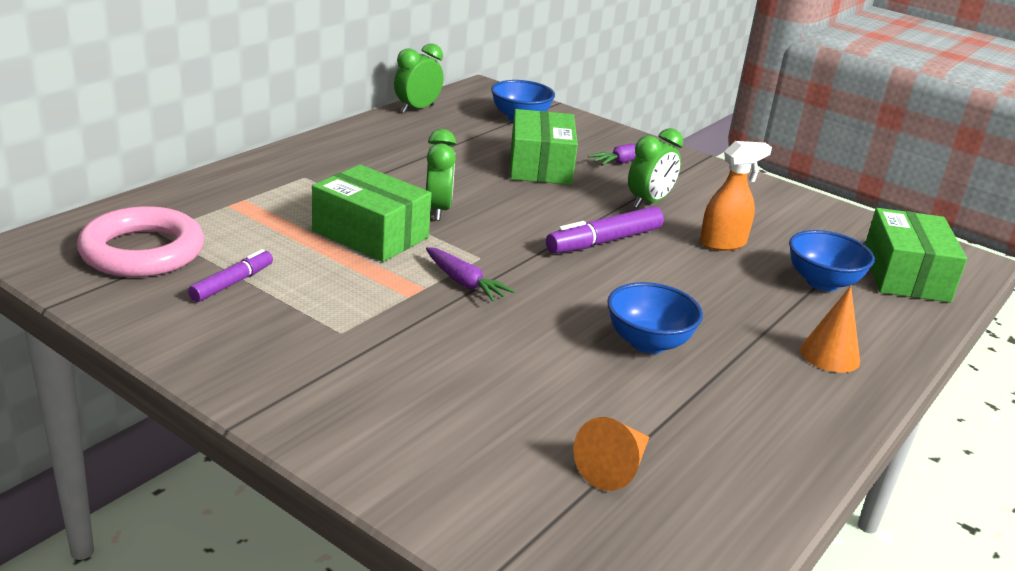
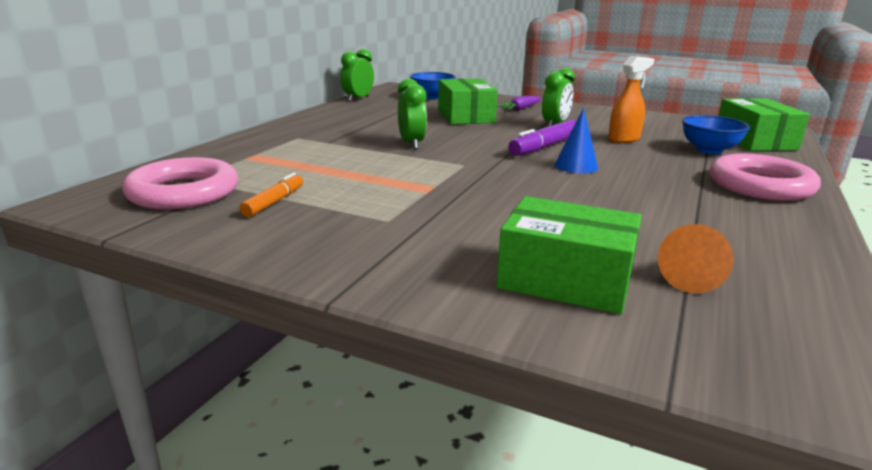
camera: 10 degrees left, 5 degrees down
purple marker [188,249,273,302] -> orange marker [240,173,303,217]
green box [312,165,432,262] -> green box moved to [496,196,641,314]
purple carrot [426,247,515,302] -> none
blue bowl [607,282,703,354] -> none
orange cone [800,286,860,373] -> pink ring [710,153,821,201]
none -> blue cone [554,108,598,173]

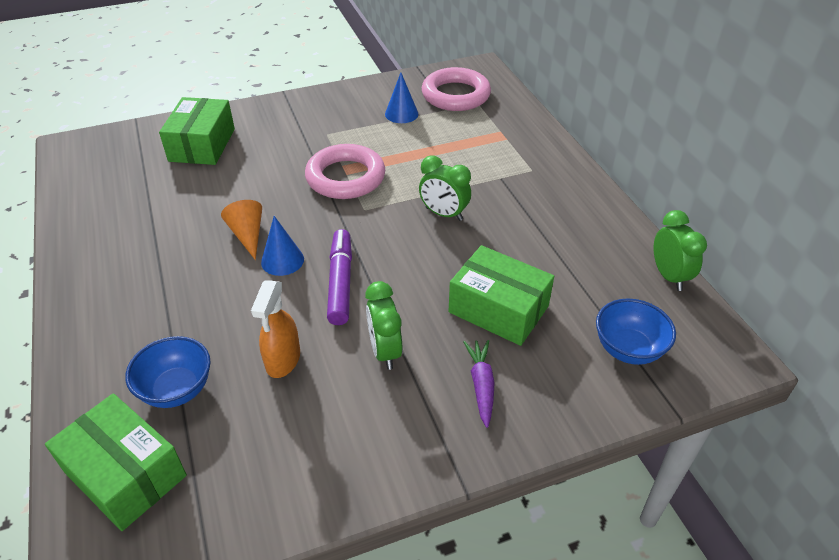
camera: 135 degrees right, 20 degrees up
orange marker [240,173,303,217] -> blue cone [385,73,418,123]
green box [496,196,641,314] -> green box turned 60 degrees counterclockwise [159,97,235,165]
orange cone [658,224,734,293] -> orange cone moved to [221,200,262,260]
pink ring [710,153,821,201] -> pink ring moved to [305,144,385,199]

